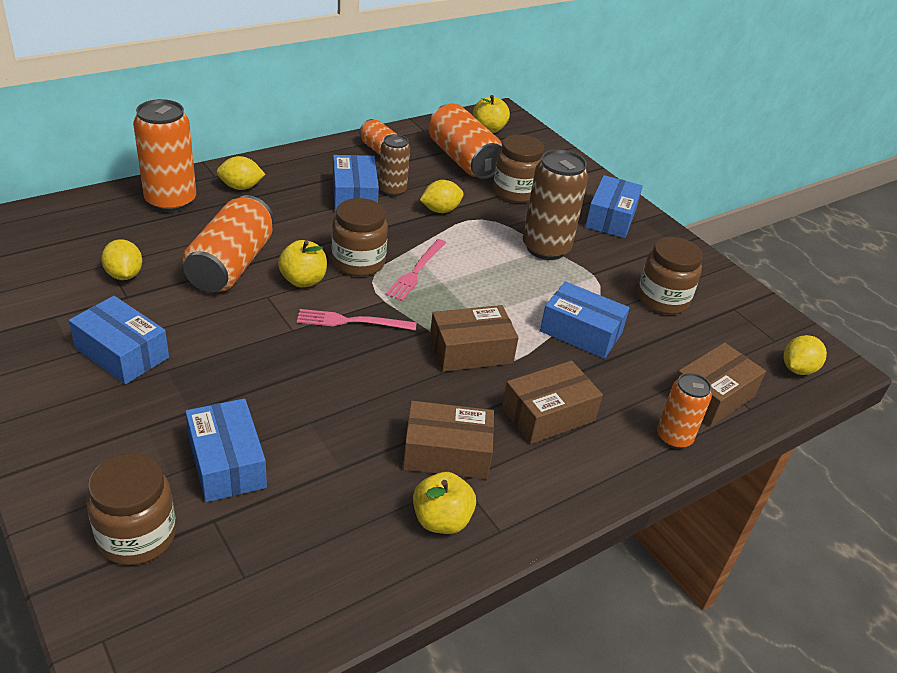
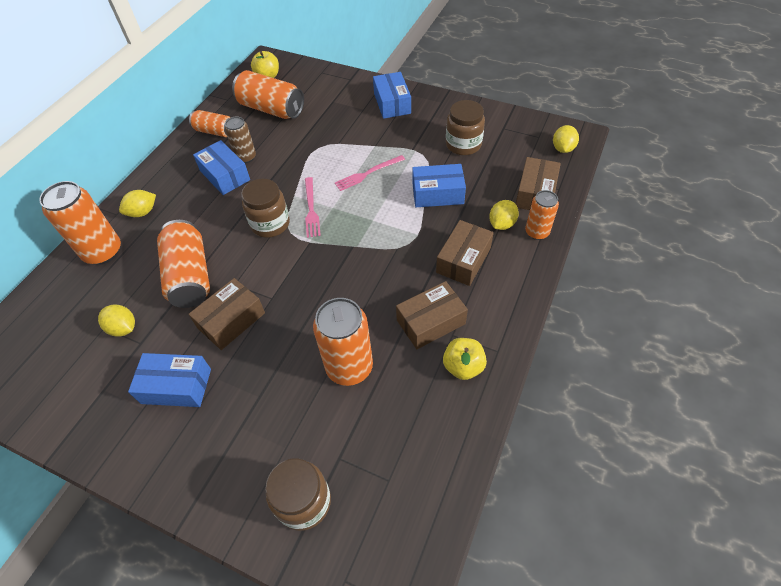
camera: 25 degrees left, 15 degrees up
blue box [185,398,267,502] -> none
yellow apple [278,240,327,288] -> none
pink fork [297,309,417,330] -> pink fork moved to [335,155,405,191]
yellow lemon [420,180,464,213] -> yellow lemon moved to [489,200,519,230]
brown box [430,305,519,372] -> brown box moved to [189,278,265,350]
brown jar [493,134,545,203] -> none
brown can [523,149,588,260] -> none
none -> orange can [313,298,373,386]

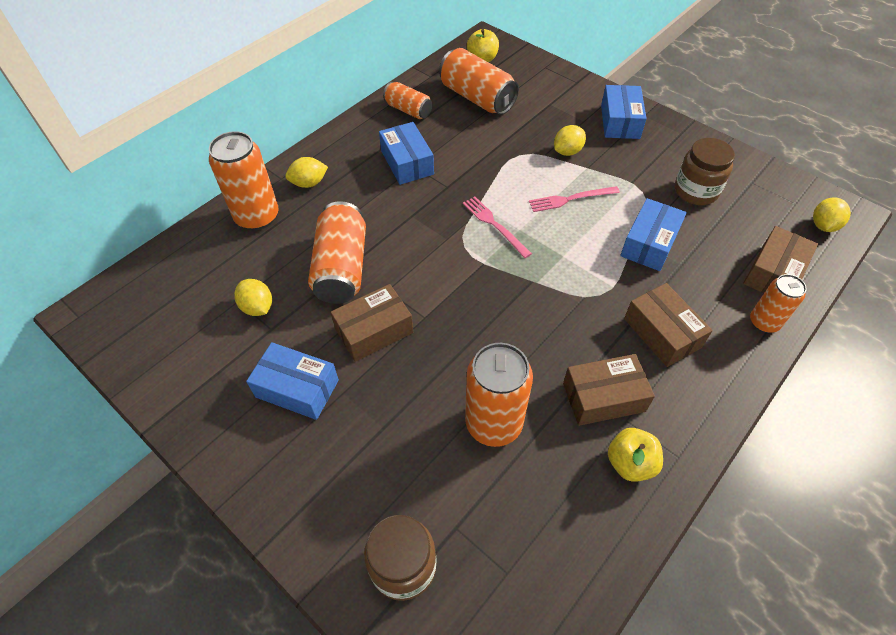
camera: 15 degrees right, 0 degrees up
brown can [225,117,256,163] -> none
brown jar [241,179,290,238] -> none
pink fork [305,177,321,238] -> pink fork turned 135 degrees clockwise [463,196,532,258]
blue box [412,164,466,207] -> blue box turned 75 degrees counterclockwise [620,198,687,271]
brown box [436,220,494,286] -> brown box turned 75 degrees counterclockwise [624,283,713,367]
yellow lemon [489,200,519,230] -> yellow lemon moved to [554,125,586,156]

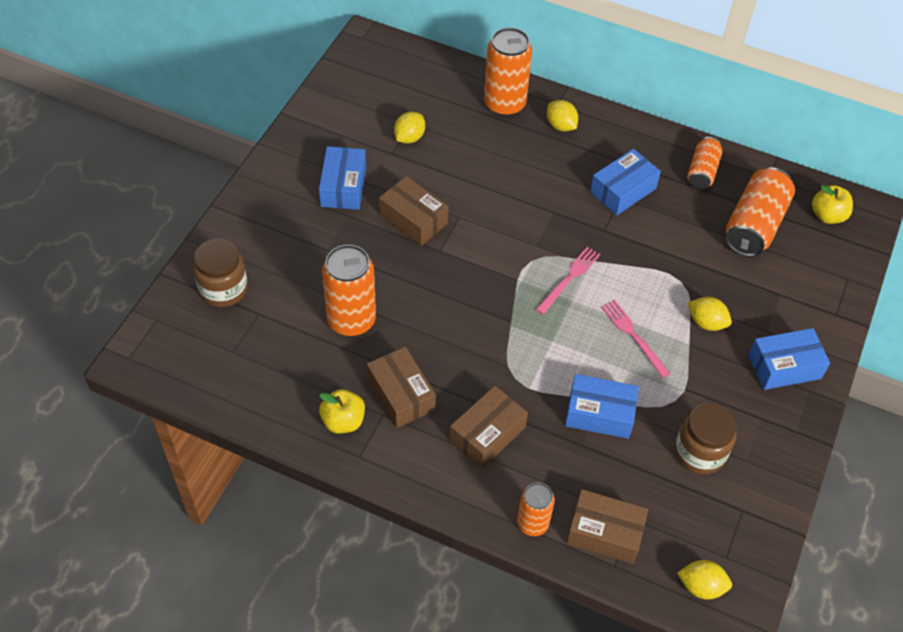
camera: 70 degrees right, 0 degrees up
orange can [308,201,366,304] -> none

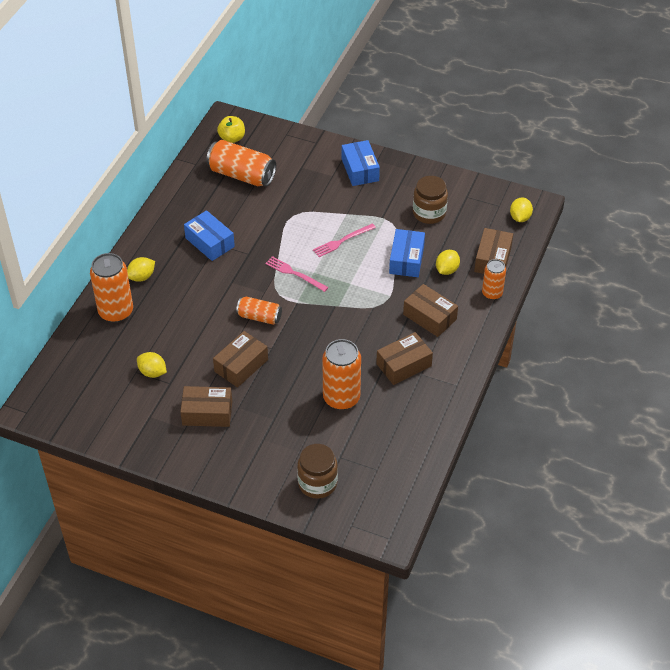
camera: 90 degrees left, 5 degrees down
blue box [319,146,366,210] -> brown box [180,386,232,427]
yellow apple [319,389,365,434] -> none
orange can [687,137,723,189] -> orange can moved to [236,297,282,325]
yellow lemon [688,297,732,331] -> yellow lemon moved to [436,250,460,275]

